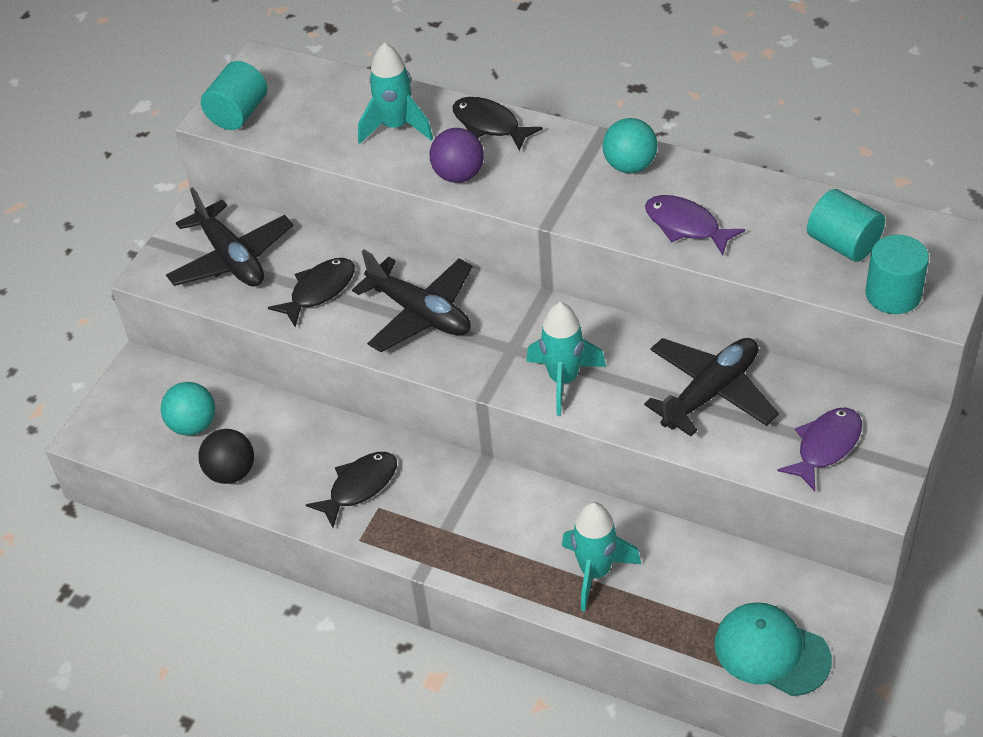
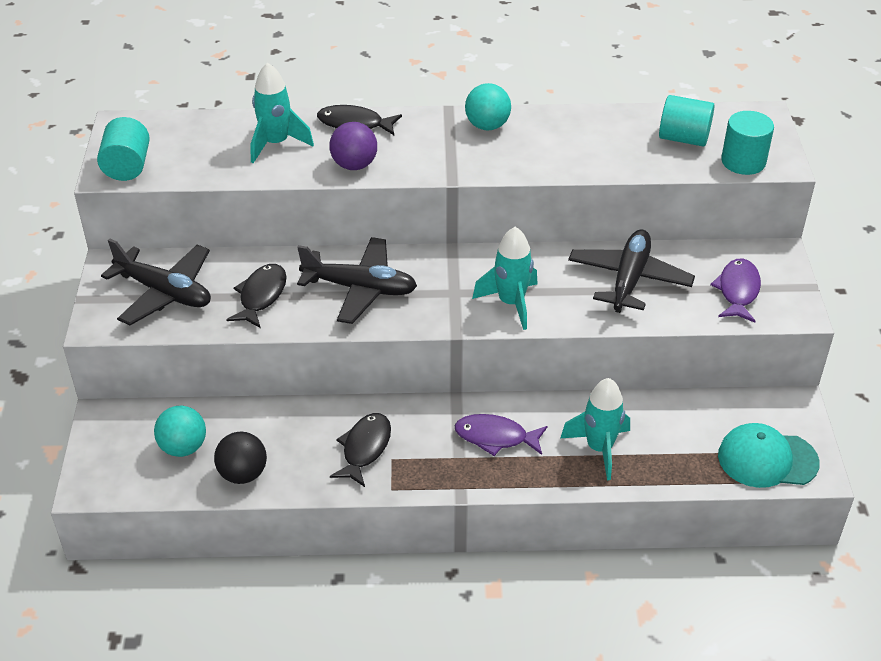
camera: 30 degrees left, 5 degrees down
purple fish [645,195,745,255] -> purple fish moved to [455,414,547,456]

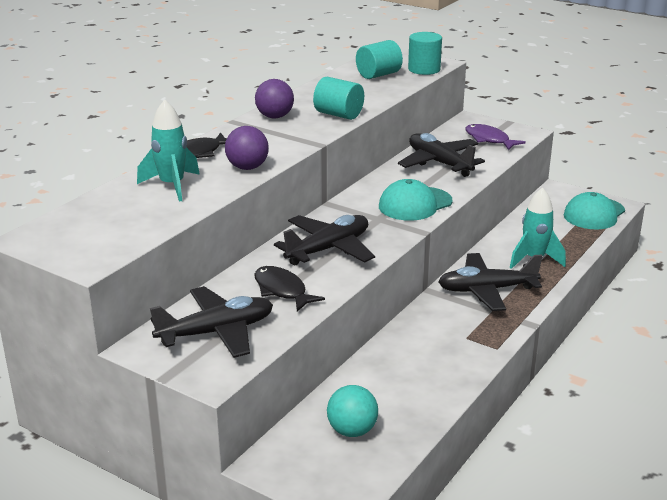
camera: 55 degrees left, 15 degrees down
turquoise cylinder [97,117,150,181] -> turquoise cylinder moved to [313,77,364,120]
black ball [214,432,267,484] -> none
black fish [330,413,391,487] -> none
purple fish [455,414,547,456] -> black plane [438,253,543,311]
turquoise ball [465,83,511,130] -> purple ball [255,79,294,118]
turquoise rocket [472,227,538,330] -> turquoise cap [379,179,453,221]

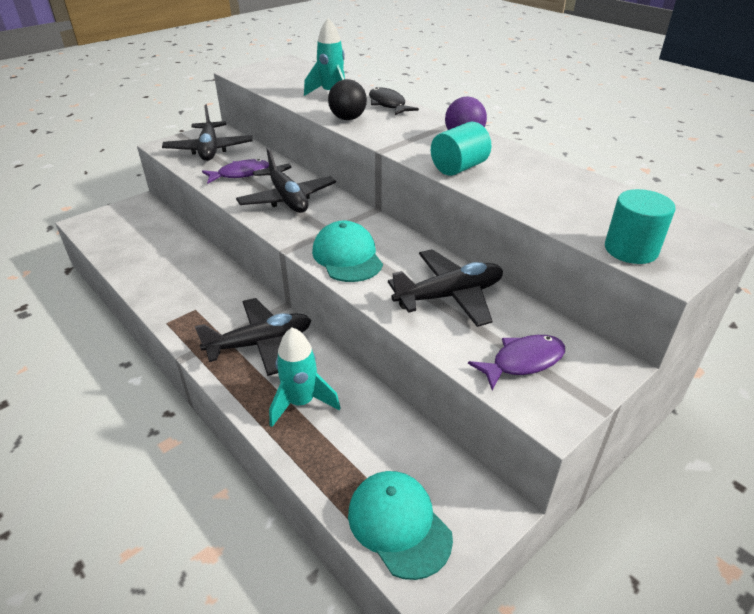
camera: 105 degrees right, 10 degrees up
purple ball [225,126,269,170] -> black ball [328,79,367,120]
black fish [254,266,325,311] -> purple fish [202,159,269,183]
turquoise ball [327,385,378,437] -> none
turquoise cylinder [356,40,403,79] -> none
black plane [438,253,543,311] -> black plane turned 60 degrees clockwise [195,298,311,376]

